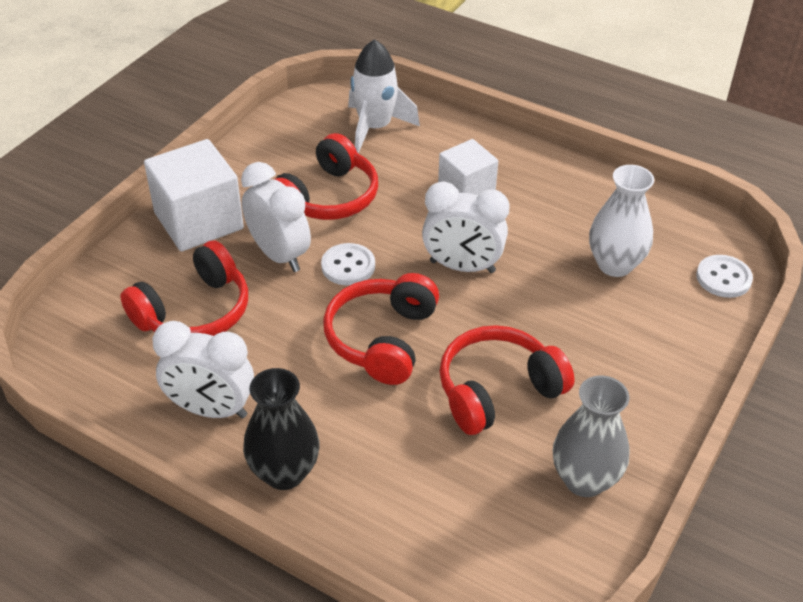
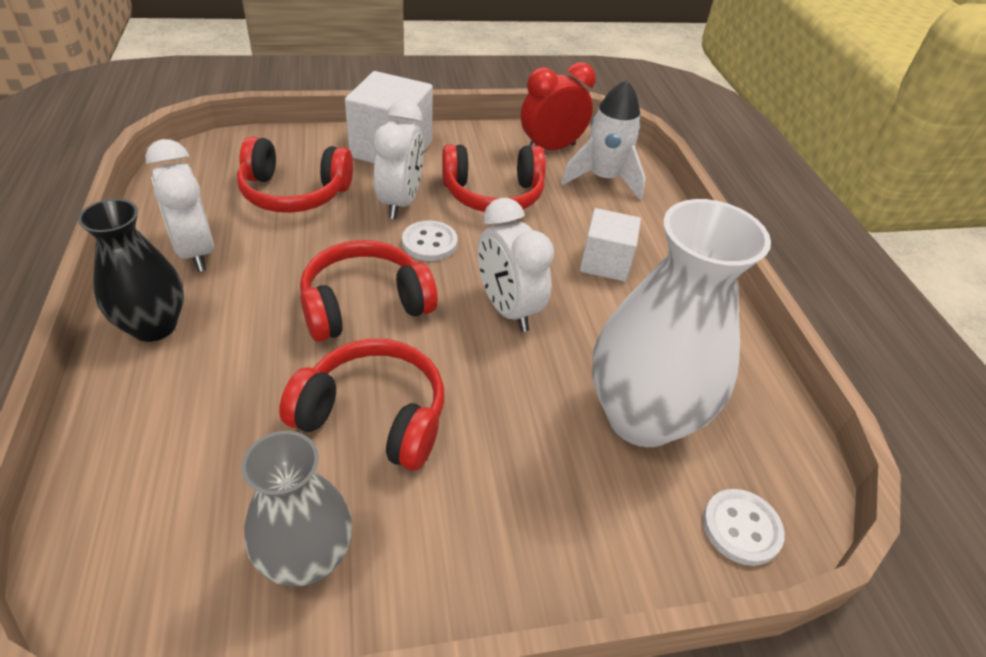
camera: 45 degrees right, 0 degrees up
white vase [589,165,654,277] -> white vase [592,199,771,447], size x1.63
none -> red clock [521,62,596,150]

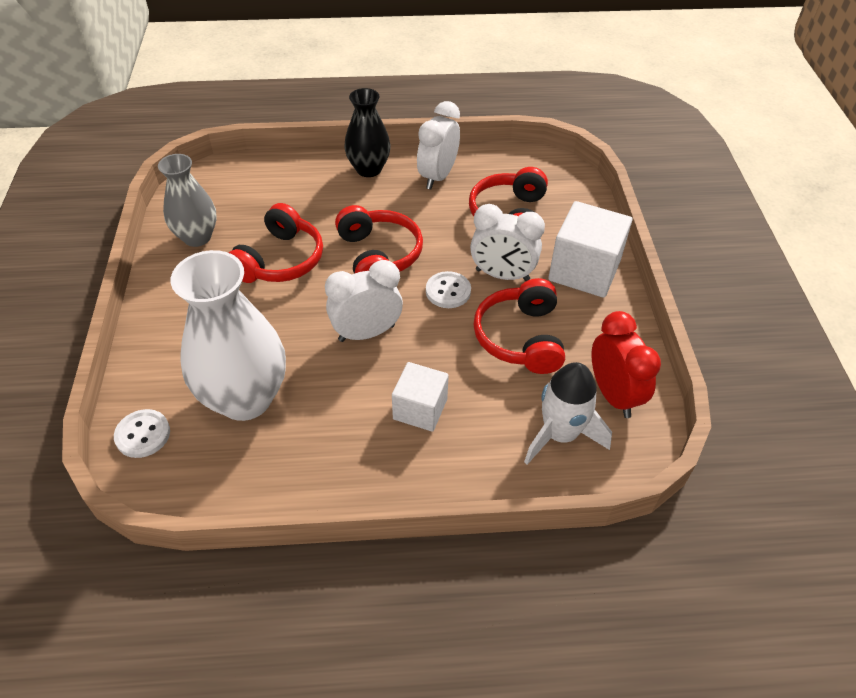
camera: 100 degrees right, 5 degrees up
white clock [145,139,214,272] -> white clock turned 45 degrees counterclockwise [417,101,460,190]

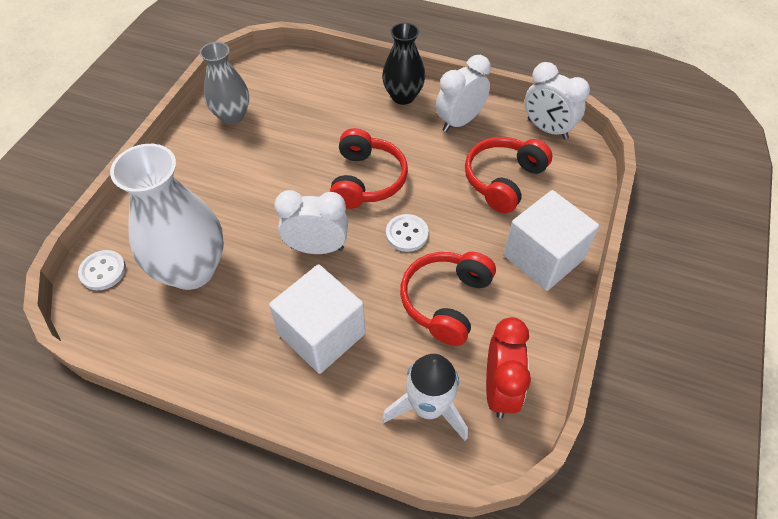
camera: 25 degrees right, 5 degrees up
red headphones [229,203,323,283] -> none
white cube [392,362,449,432] -> white cube [269,264,365,374], size x1.58
white clock [470,204,545,281] -> white clock moved to [525,62,590,140]

